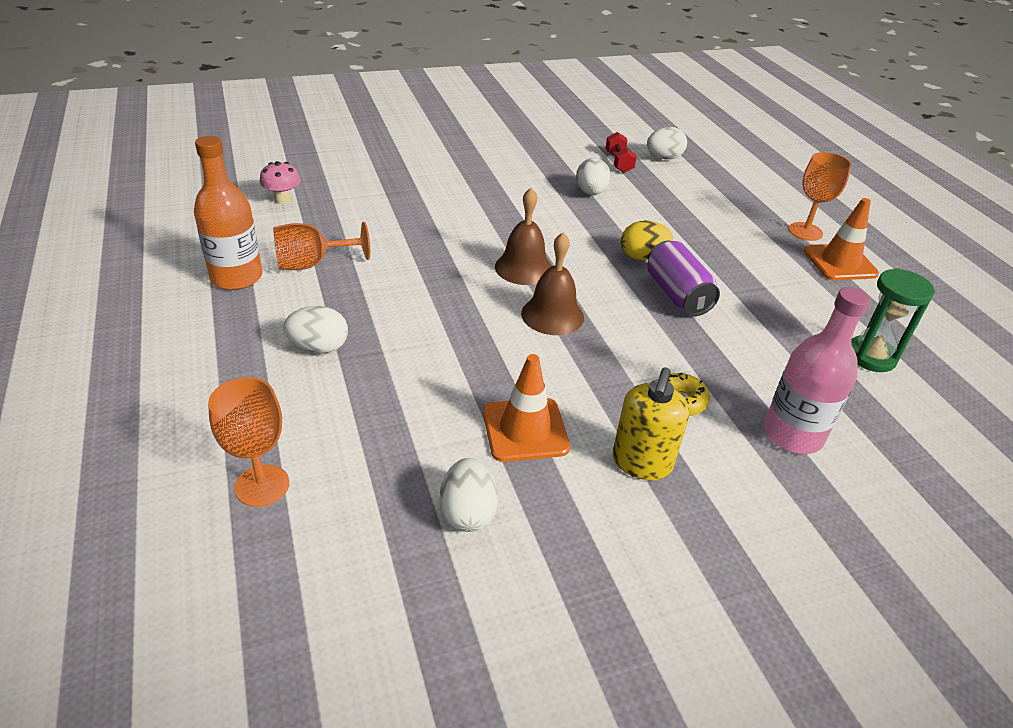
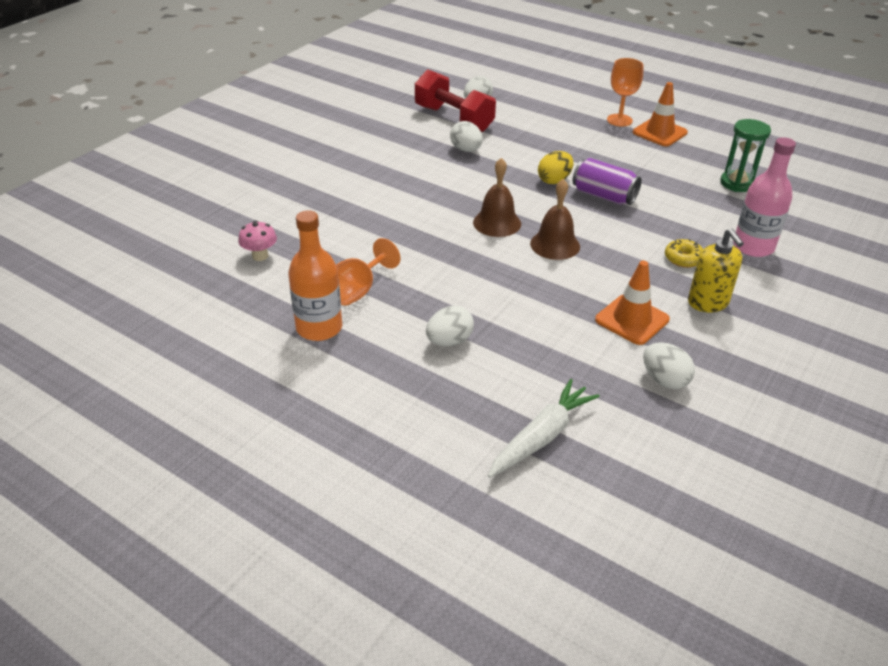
camera: 35 degrees left, 0 degrees up
orange goblet [208,377,289,507] -> white carrot [488,379,600,478]
red dumbbell [605,132,637,173] -> red dumbbell [415,70,496,133], size x2.05

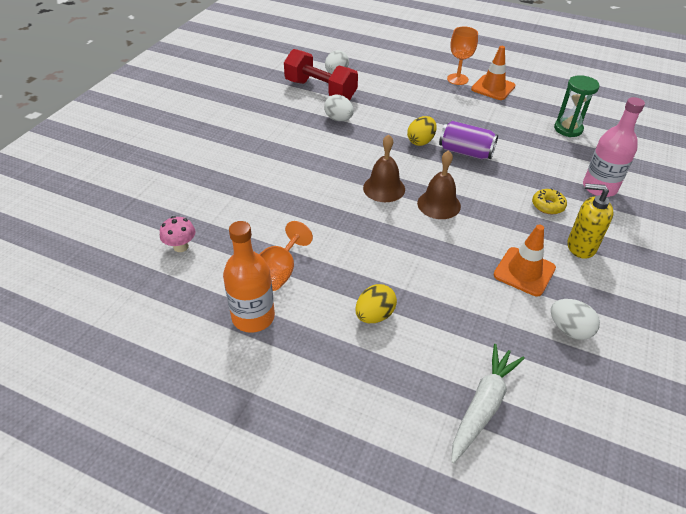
camera: 10 degrees left, 5 degrees up
white egg [426,305,474,346] -> yellow egg [355,284,397,323]
yellow soap dispenser [688,228,744,312] -> yellow soap dispenser turned 135 degrees clockwise [567,183,614,259]

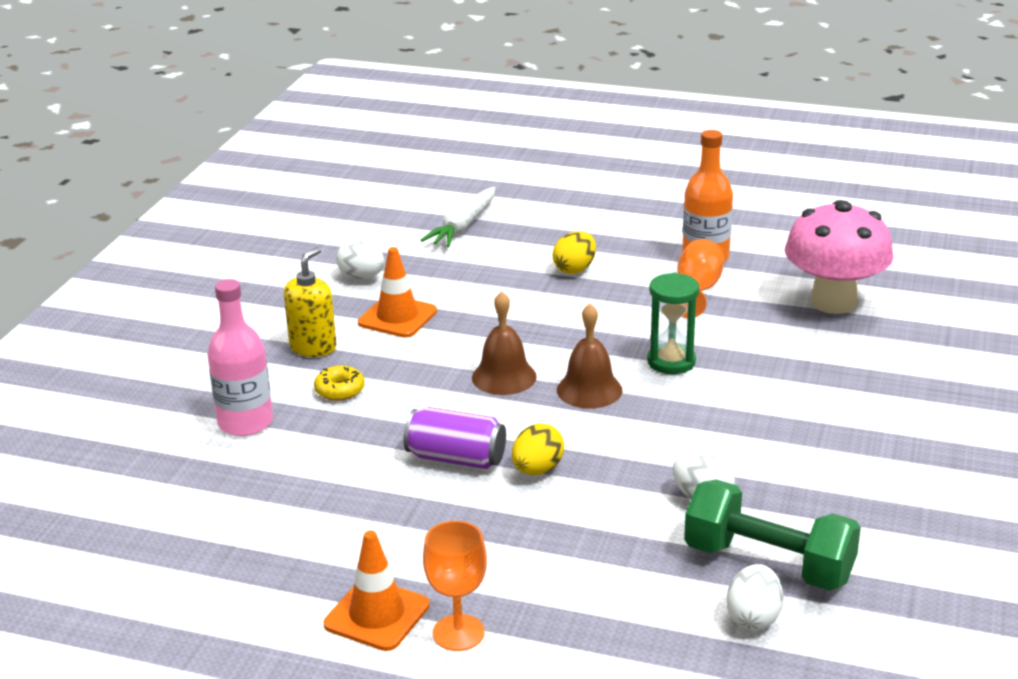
camera: 175 degrees right, 15 degrees down
pink mushroom [160,216,195,252] -> pink mushroom [785,200,894,314], size x2.38
red dumbbell [284,49,358,100] -> green dumbbell [684,480,861,591]
green hourglass [554,75,599,137] -> green hourglass moved to [647,273,699,374]
yellow soap dispenser [567,183,614,259] -> yellow soap dispenser turned 75 degrees counterclockwise [284,247,337,357]

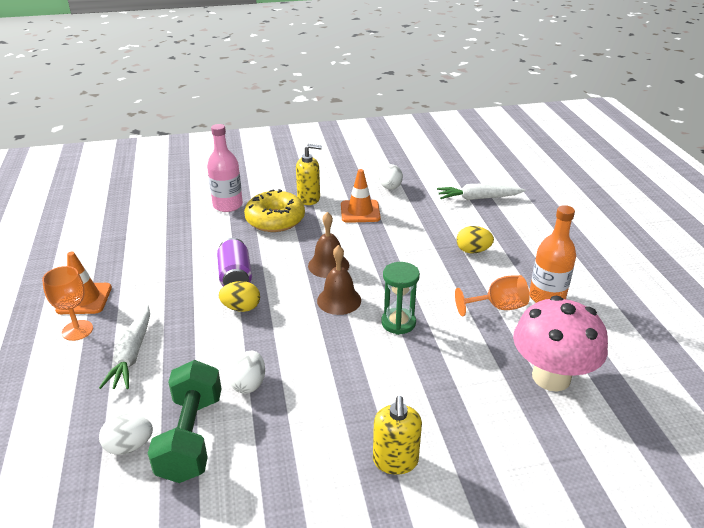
camera: 60 degrees right, 5 degrees up
yellow donut [314,366,365,401] -> yellow donut [244,189,305,232], size x2.07
none -> white carrot [99,305,150,389]
none -> yellow soap dispenser [373,396,422,475]

